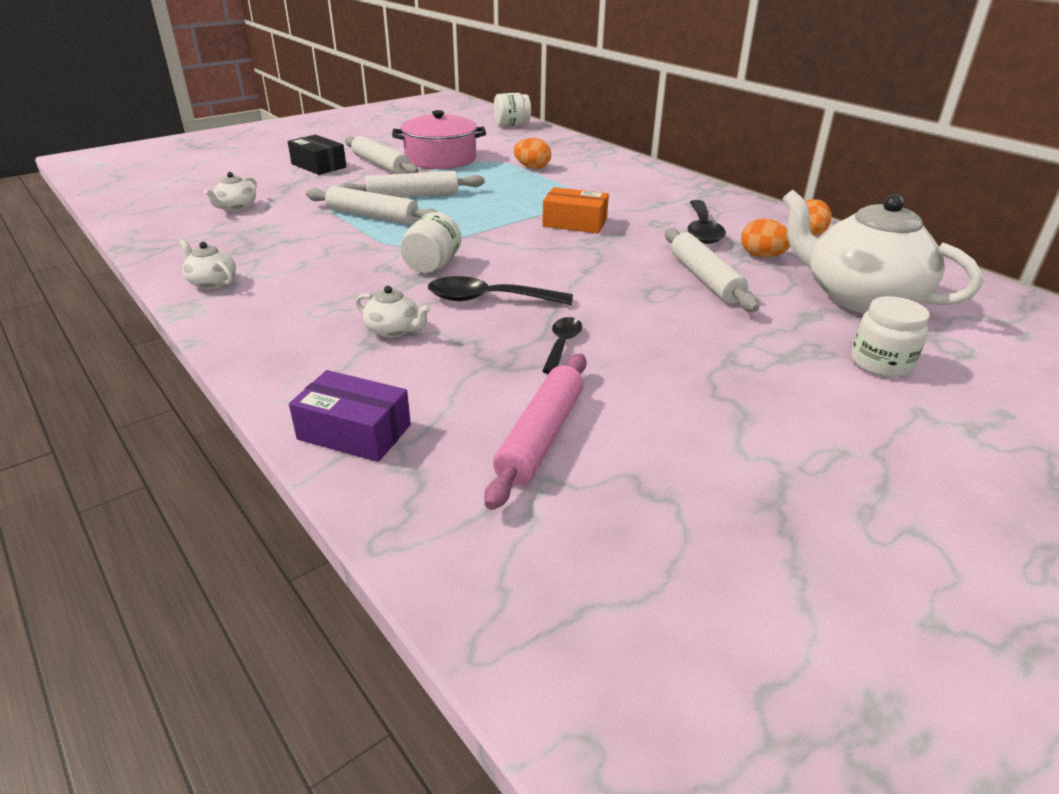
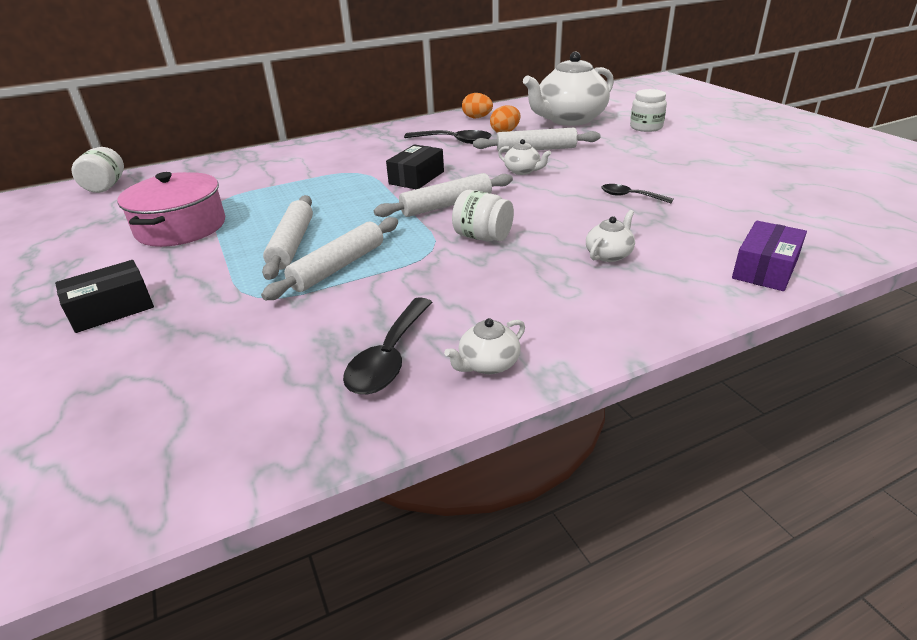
camera: 75 degrees left, 0 degrees up
white teapot [204,172,257,211] -> white teapot moved to [498,139,551,175]
white rolling pin [345,136,419,174] -> white rolling pin moved to [374,173,513,217]
black spoon [428,276,573,305] -> black spoon moved to [343,297,433,394]
pink rolling pin [484,353,587,510] -> none
orange egg [513,138,551,169] -> none
orange box [542,187,609,234] -> black box [386,144,444,189]

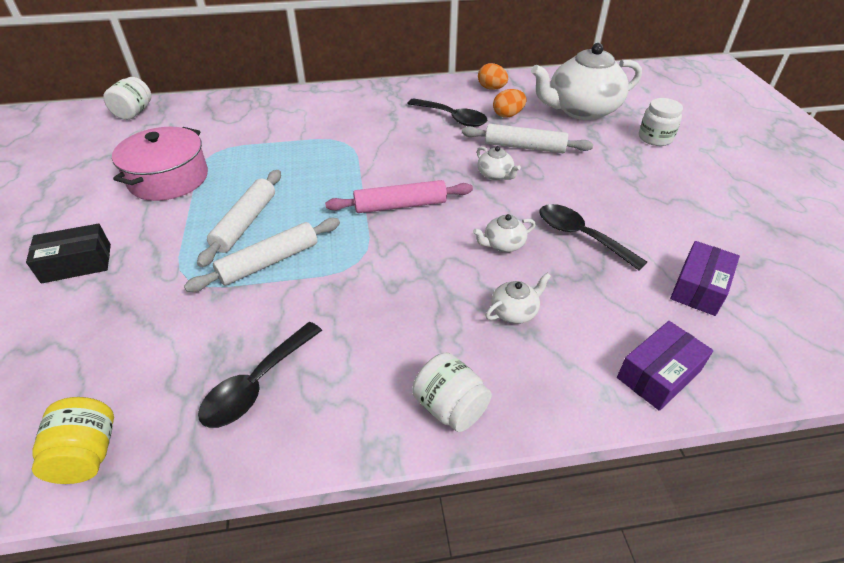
camera: 15 degrees right, 10 degrees up
white rolling pin [374,173,513,217] -> pink rolling pin [325,180,473,213]
black box [386,144,444,189] -> none
white teapot [444,318,525,374] -> white teapot moved to [473,214,535,252]
white jar [452,190,514,241] -> white jar moved to [412,352,492,432]
black spoon [601,184,673,203] -> black spoon [539,204,647,271], size x1.61
none -> yellow jar [32,397,114,484]
none -> purple box [670,241,740,316]

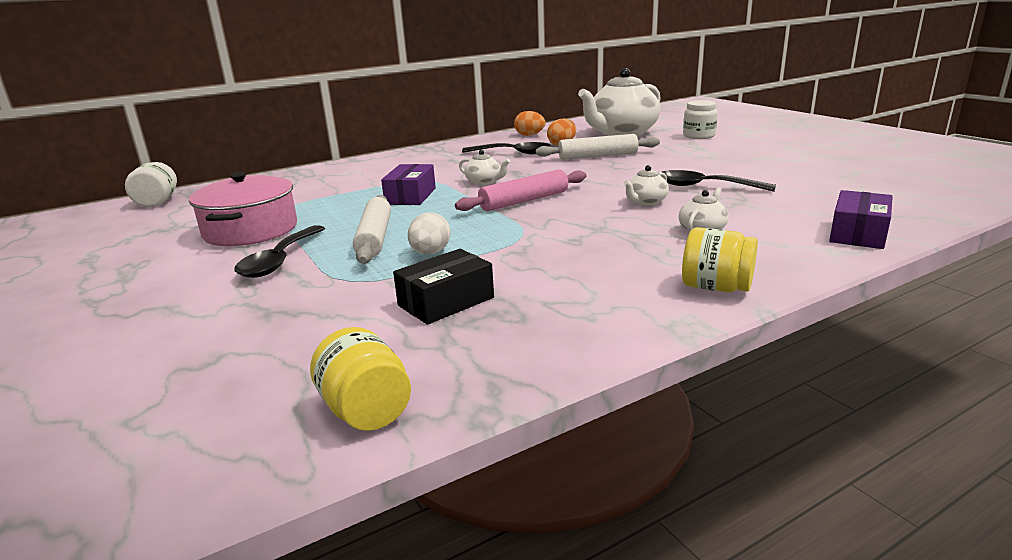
camera: 20 degrees left, 20 degrees down
black box [26,224,111,283] -> black box moved to [393,249,494,325]
white rolling pin [184,218,340,292] -> white egg [408,212,451,255]
black spoon [198,322,322,428] -> black spoon moved to [234,225,325,278]
white jar [412,352,492,432] -> yellow jar [682,227,758,292]
white teapot [477,146,521,181] -> white teapot moved to [459,150,510,185]
purple box [670,241,740,316] -> purple box moved to [381,164,436,205]

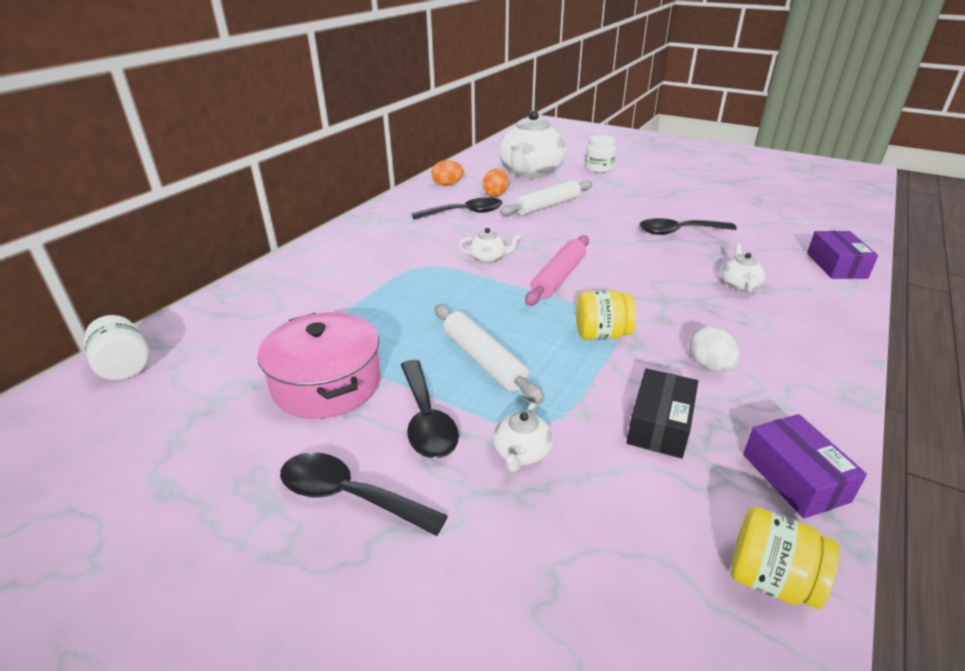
camera: 30 degrees left, 10 degrees up
purple box [381,164,436,205] -> purple box moved to [743,414,867,518]
white egg [408,212,451,255] -> white egg moved to [689,326,739,371]
white teapot [624,165,669,206] -> white teapot moved to [493,402,553,472]
yellow jar [682,227,758,292] -> yellow jar moved to [576,291,636,340]
none -> black spoon [280,452,448,536]

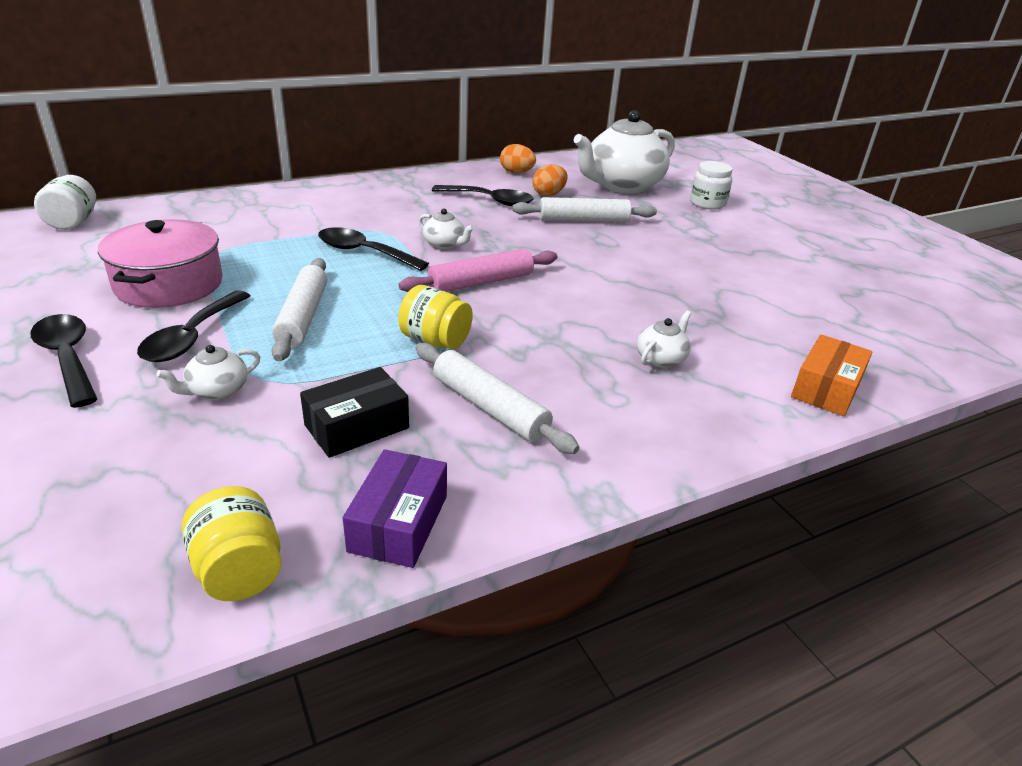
camera: 30 degrees right, 0 degrees up
black spoon [639,218,737,235] -> black spoon moved to [318,227,429,271]
white egg [689,326,739,371] -> white rolling pin [416,343,579,454]
purple box [807,231,878,279] -> orange box [791,335,873,416]

